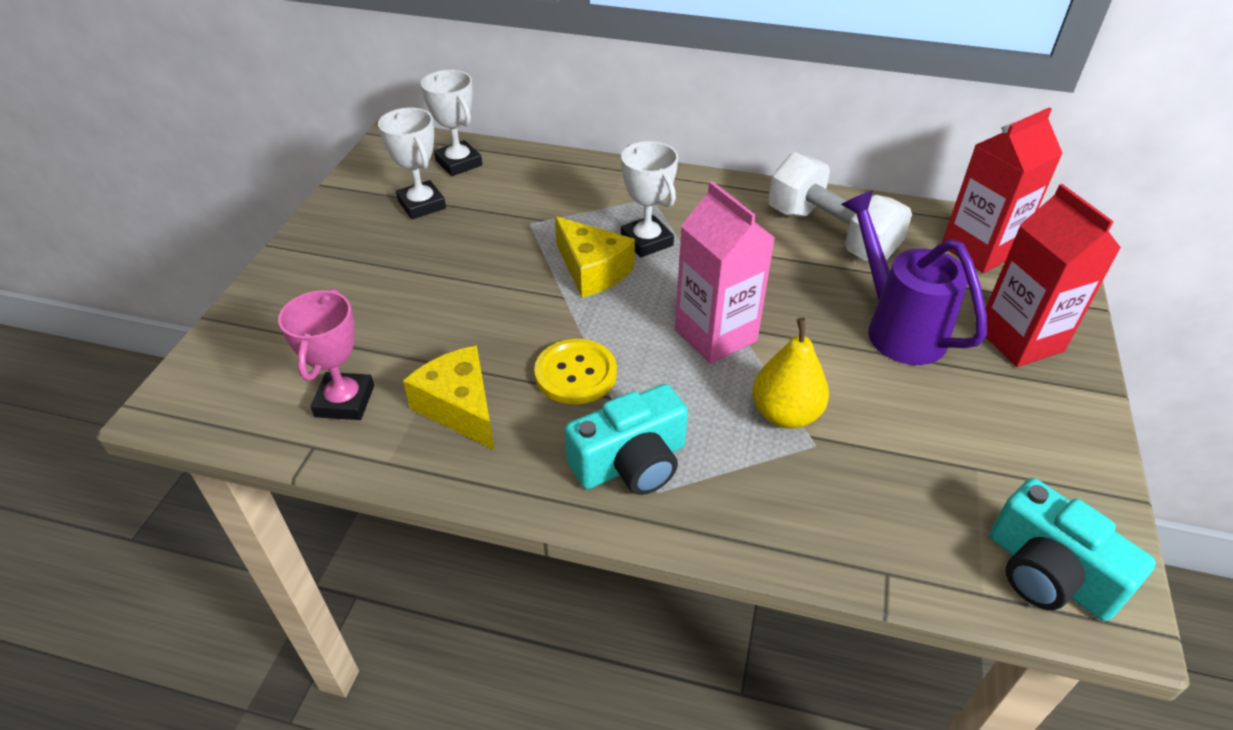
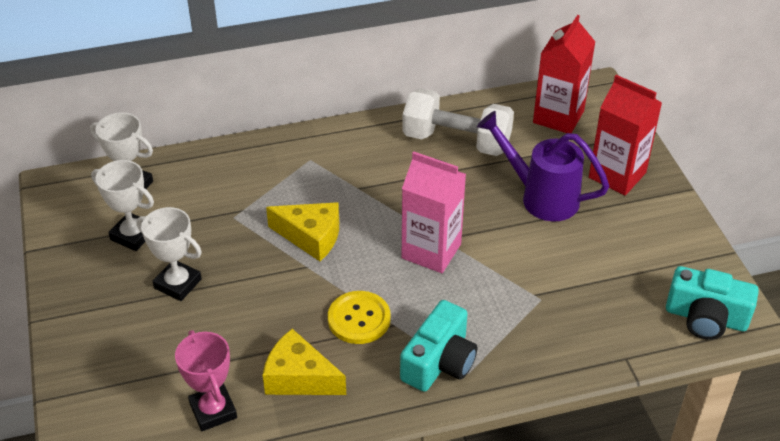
camera: 30 degrees left, 0 degrees up
white trophy [621,141,678,257] -> white trophy moved to [136,207,202,301]
yellow pear [752,318,829,429] -> none

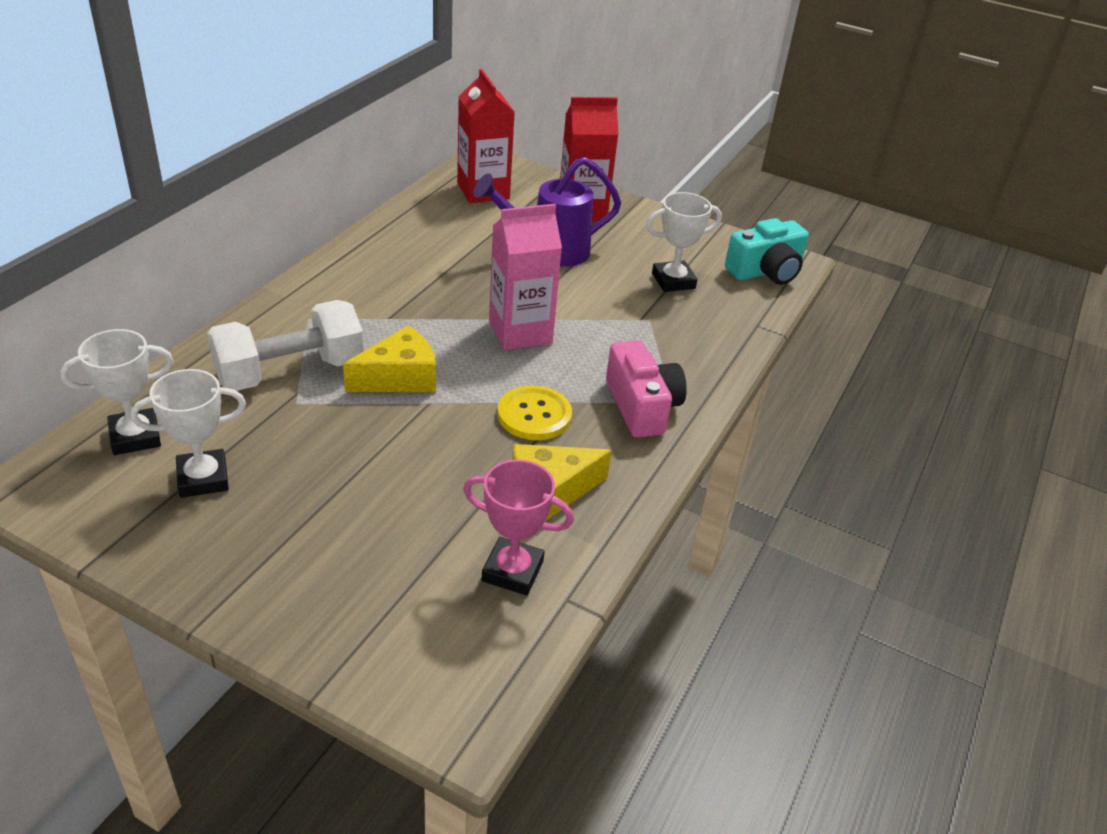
camera: 50 degrees left, 5 degrees down
white trophy [136,207,202,301] -> white trophy moved to [646,192,722,292]
turquoise camera [400,300,477,392] -> pink camera [606,340,687,438]
white dumbbell [402,88,514,156] -> white dumbbell moved to [207,300,364,391]

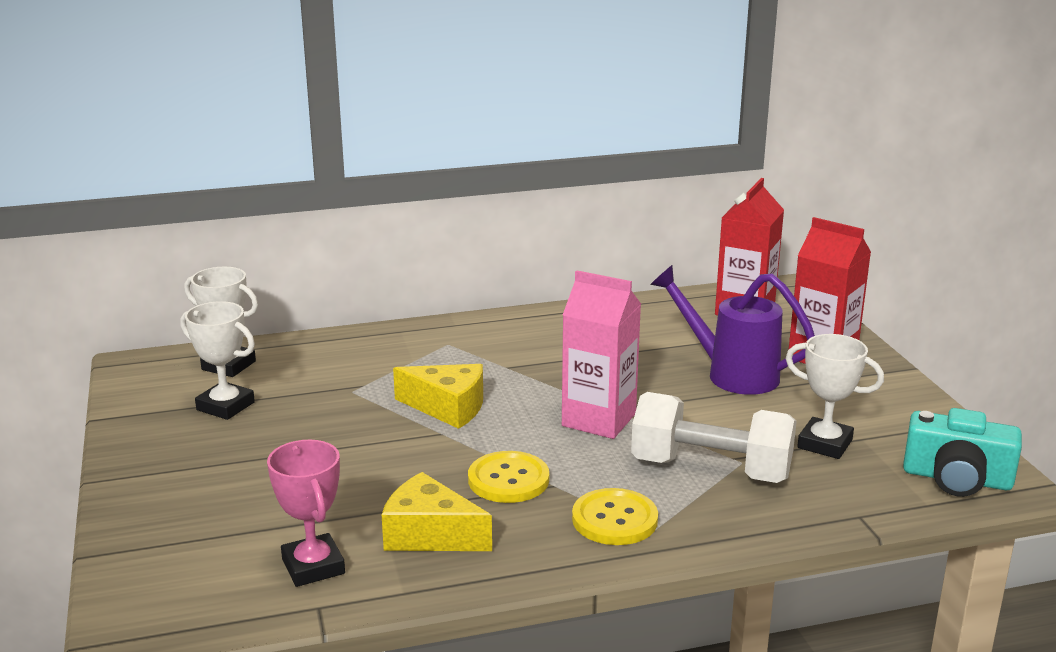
camera: 50 degrees right, 15 degrees down
white dumbbell [207,300,364,391] -> white dumbbell moved to [631,392,797,483]
pink camera [606,340,687,438] -> yellow button [572,488,658,545]

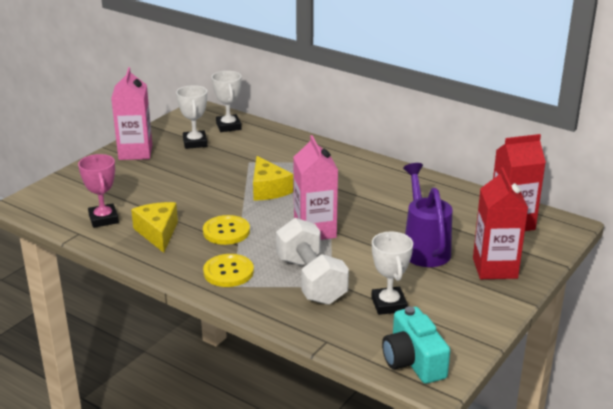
camera: 50 degrees right, 5 degrees up
pink trophy [267,440,345,587] -> pink trophy turned 45 degrees counterclockwise [78,154,119,228]
none -> pink carton [111,67,152,160]

